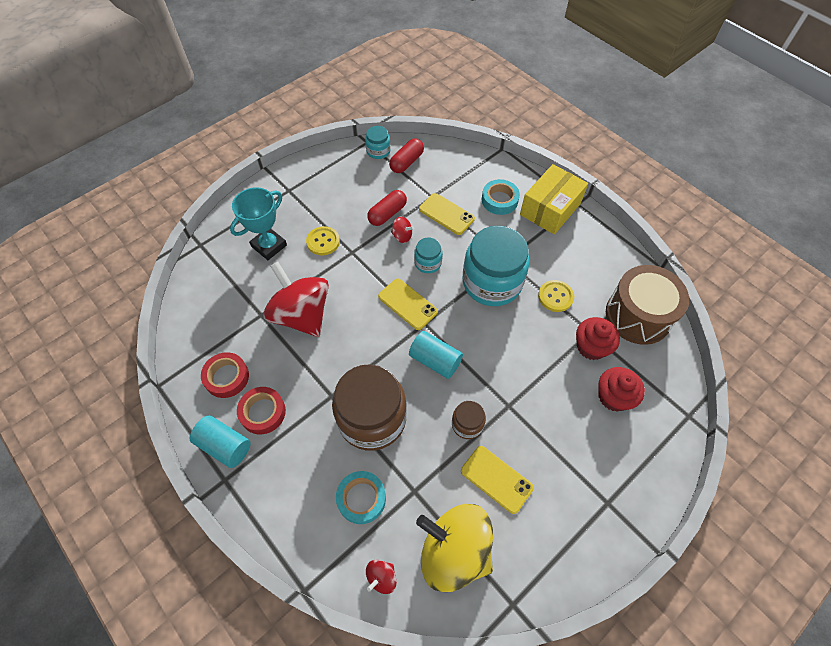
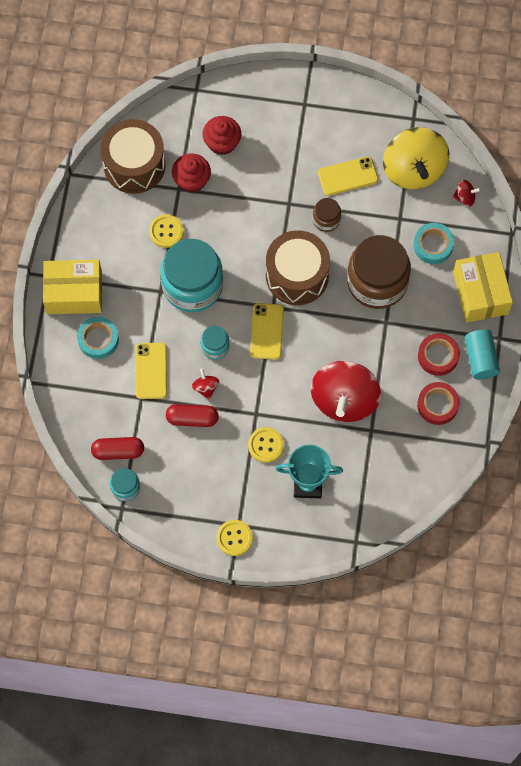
camera: 130 degrees left, 10 degrees up
turquoise cylinder [409,331,463,379] -> brown drum [266,230,330,305]
yellow phone [461,446,534,514] -> yellow phone turned 75 degrees clockwise [318,156,378,196]
none -> yellow button [217,520,253,556]
none -> yellow box [453,252,513,323]

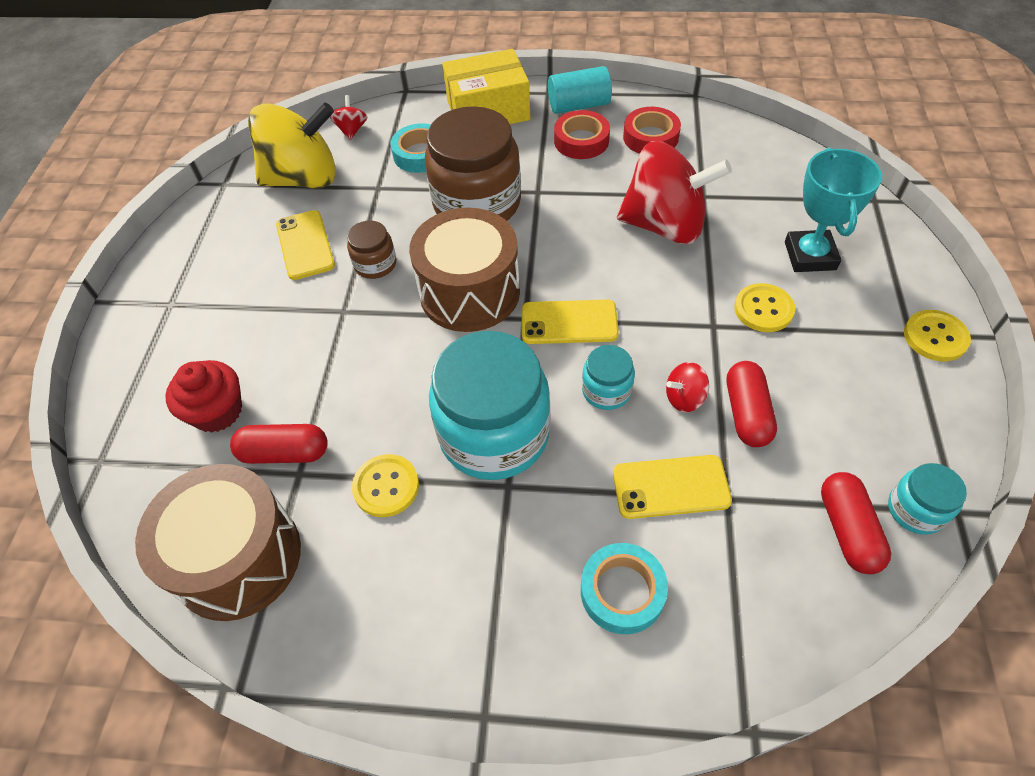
camera: 90 degrees left, 15 degrees down
yellow box [43,260,102,314] -> none
red cupcake [172,153,211,193] -> red capsule [230,424,328,464]

